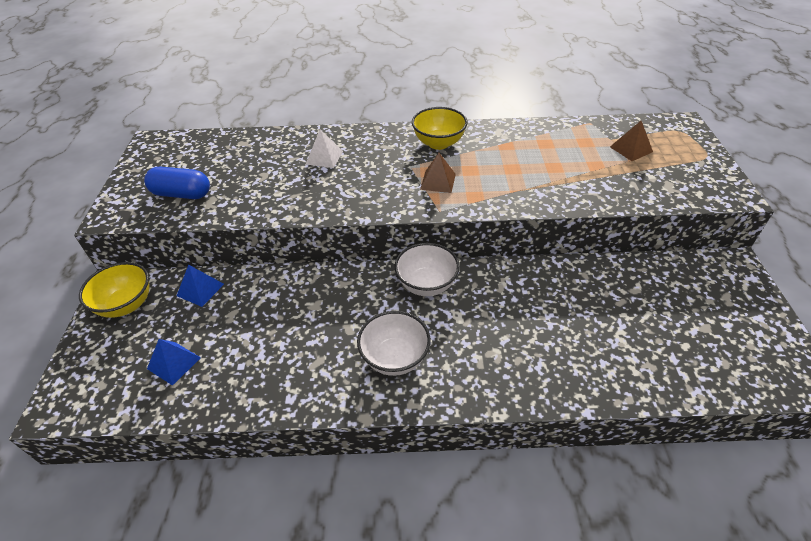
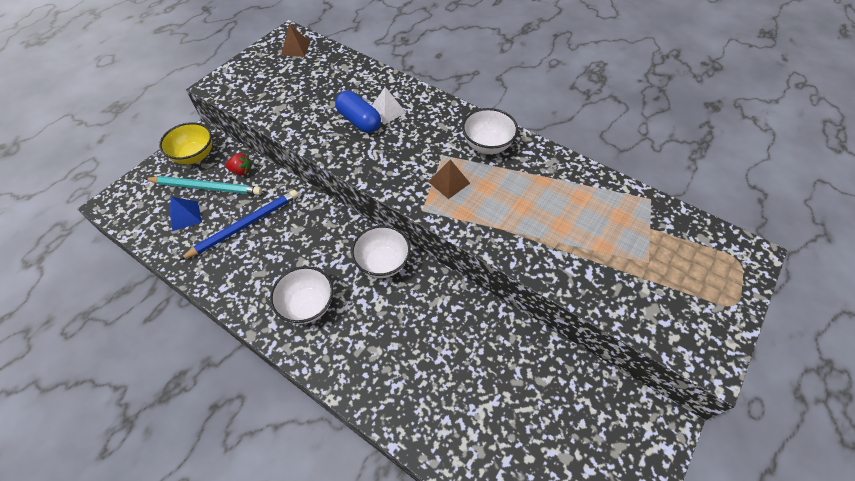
camera: 35 degrees right, 10 degrees up
blue capsule [144,167,210,199] -> blue capsule moved to [335,91,381,133]
blue pyramid [177,264,224,307] -> red strawberry [225,153,251,176]
yellow bowl [412,107,468,150] -> white bowl [462,108,518,154]
brown pyramid [610,121,653,161] -> brown pyramid moved to [281,24,310,57]
none -> turquoise pencil [144,176,262,195]
none -> blue pencil [179,190,298,260]

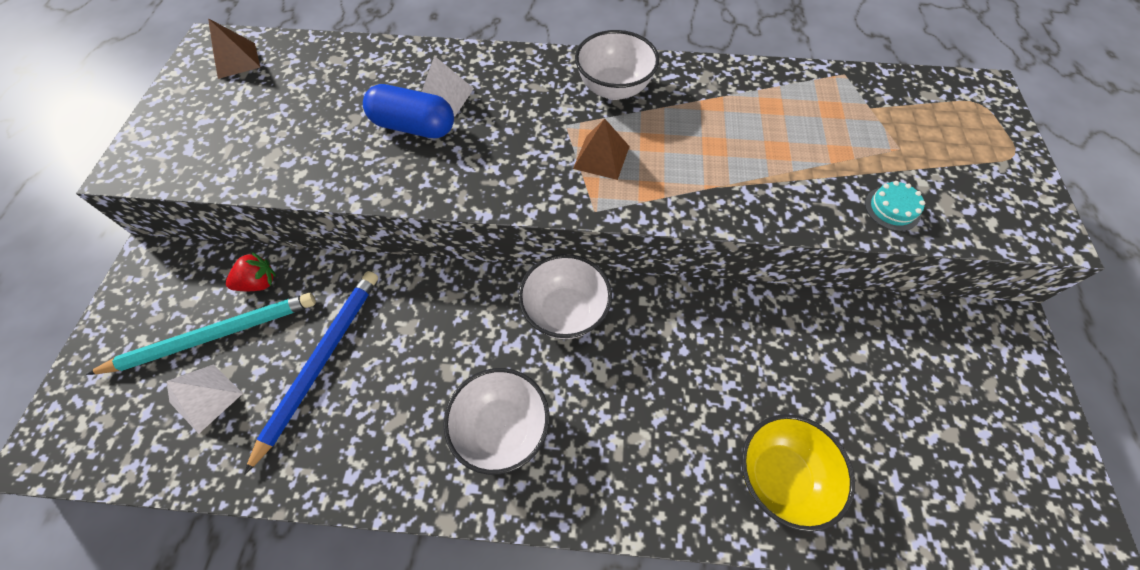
camera: 30 degrees left, 5 degrees up
yellow bowl [159,122,212,164] -> yellow bowl moved to [741,414,855,532]
blue pyramid [169,197,202,231] -> white pyramid [167,364,243,434]
none -> turquoise cake [865,181,925,231]

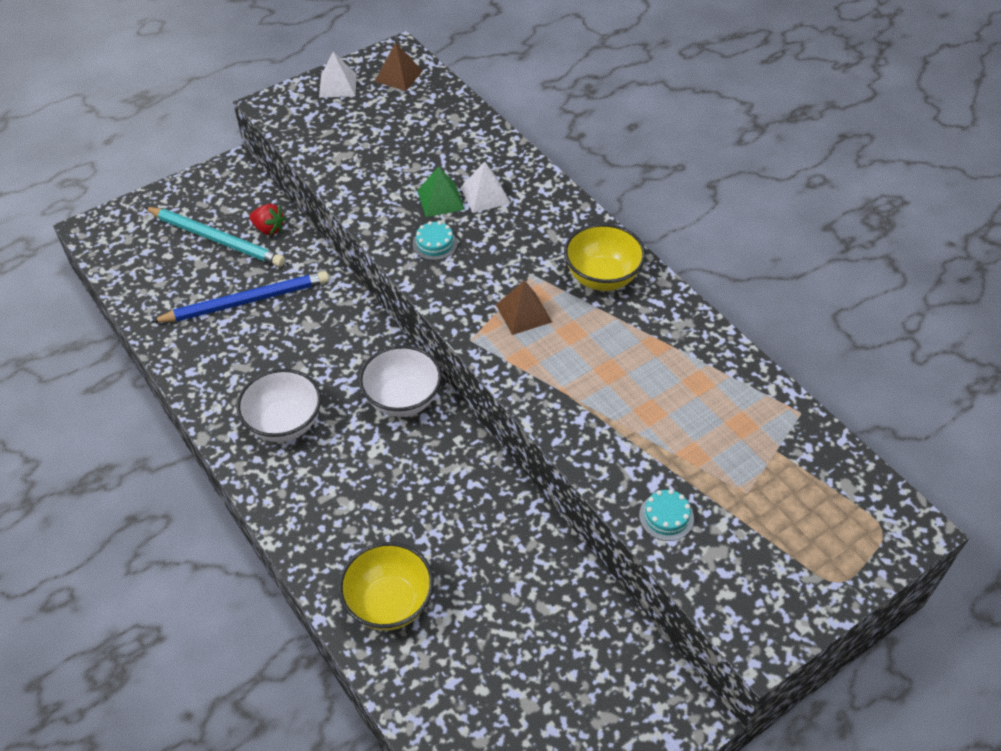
camera: 50 degrees right, 10 degrees down
white pyramid [167,364,243,434] -> white pyramid moved to [319,52,357,98]
blue capsule [363,84,454,138] -> green pyramid [417,166,465,217]
white bowl [575,30,659,100] -> yellow bowl [564,223,646,291]
none -> turquoise cake [413,221,457,260]

